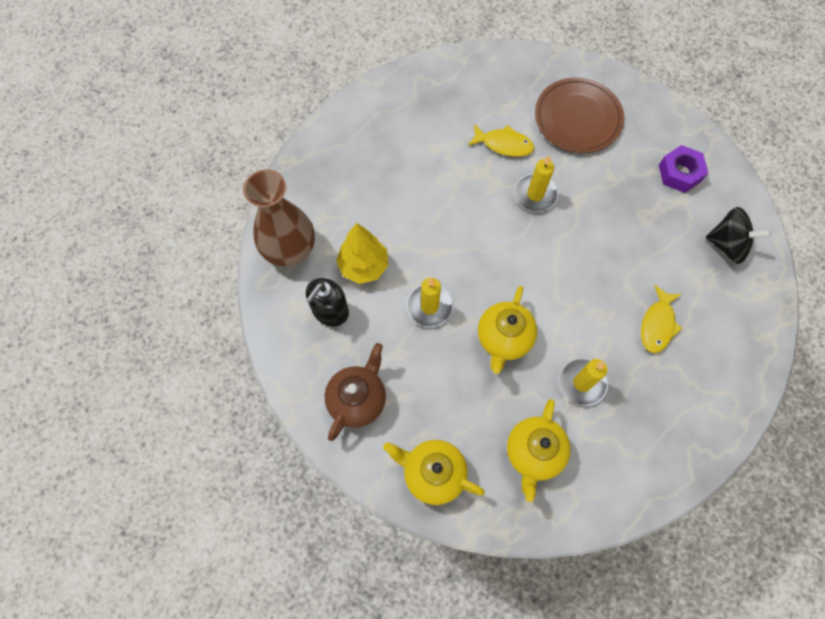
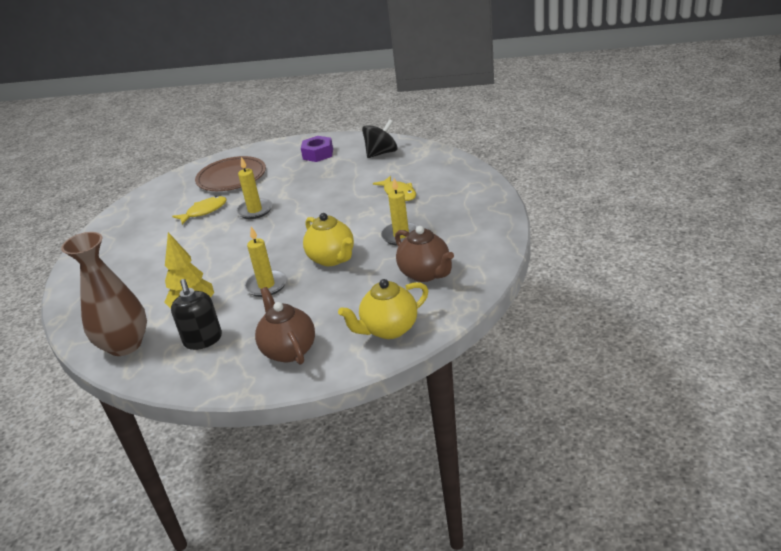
camera: 50 degrees left, 35 degrees down
yellow teapot [507,399,571,502] -> brown teapot [395,226,454,282]

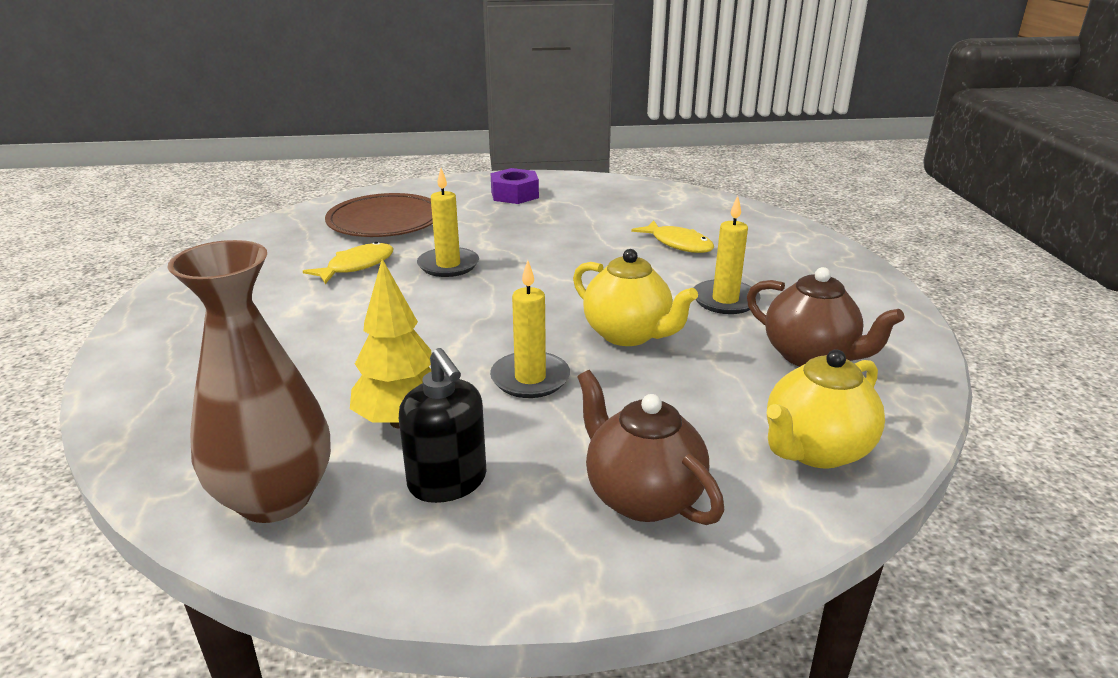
camera: 15 degrees left, 5 degrees down
black spinning top [362,119,398,158] -> none

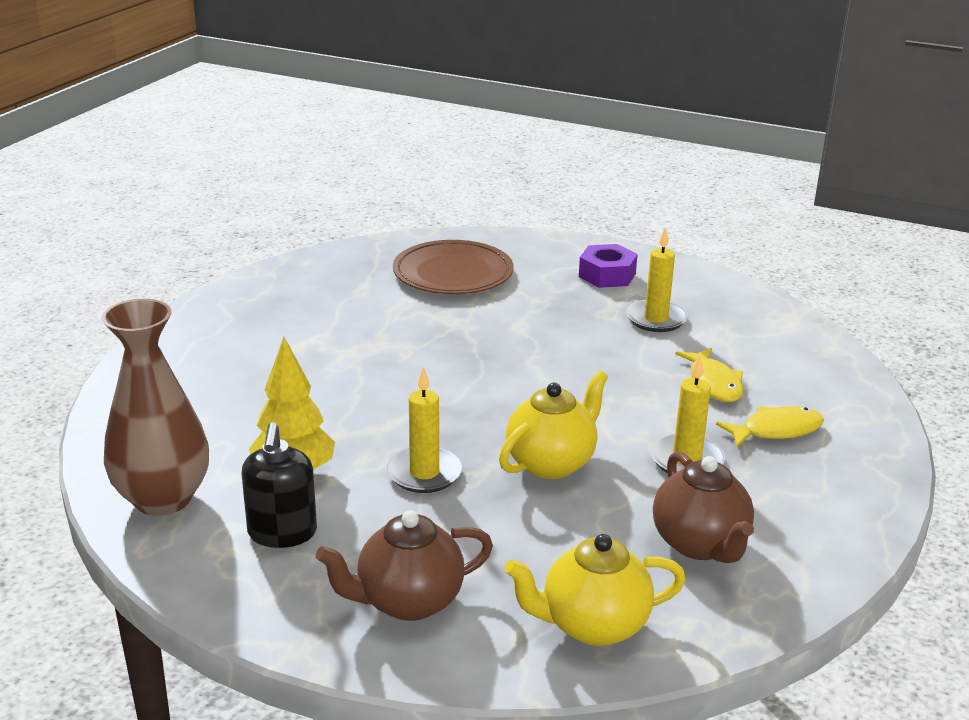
camera: 30 degrees right, 0 degrees up
yellow fish [303,242,394,284] -> yellow fish moved to [716,406,824,447]
yellow candle [417,168,479,277] -> yellow candle moved to [626,227,688,332]
yellow teapot [573,249,698,346] -> yellow teapot turned 120 degrees counterclockwise [499,371,608,479]
brown teapot [577,370,724,525] -> brown teapot turned 105 degrees counterclockwise [316,510,493,621]

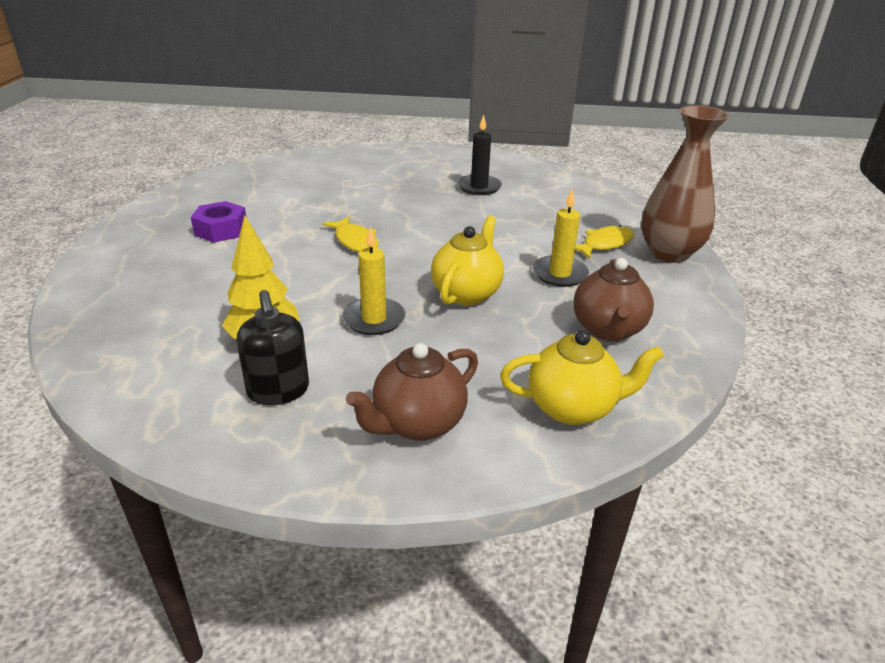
camera: 20 degrees left, 5 degrees up
brown vase [102,299,209,516] -> brown vase moved to [641,105,730,263]
brown plate [393,240,514,294] -> none
yellow teapot [504,534,686,646] -> yellow teapot turned 150 degrees counterclockwise [500,330,664,425]
purple nut [579,244,638,288] -> purple nut moved to [191,201,246,243]
yellow candle [626,227,688,332] -> black candle [457,114,502,195]
brown teapot [653,451,754,563] -> brown teapot turned 45 degrees clockwise [573,258,654,342]
yellow fish [675,348,743,402] -> yellow fish moved to [322,217,379,252]

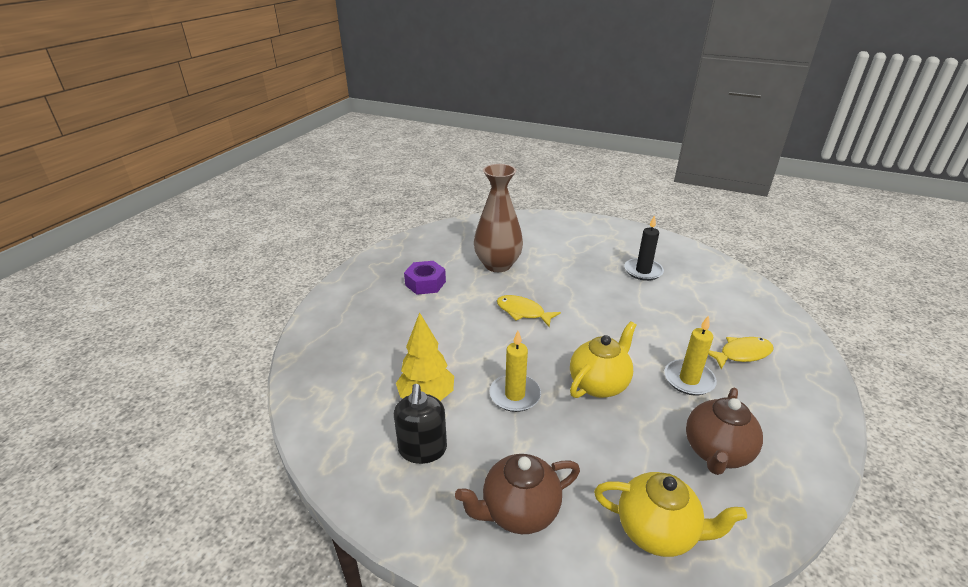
camera: 20 degrees right, 0 degrees up
yellow fish [322,217,379,252] -> yellow fish turned 135 degrees clockwise [497,295,561,327]
brown vase [641,105,730,263] -> brown vase moved to [474,164,523,272]

